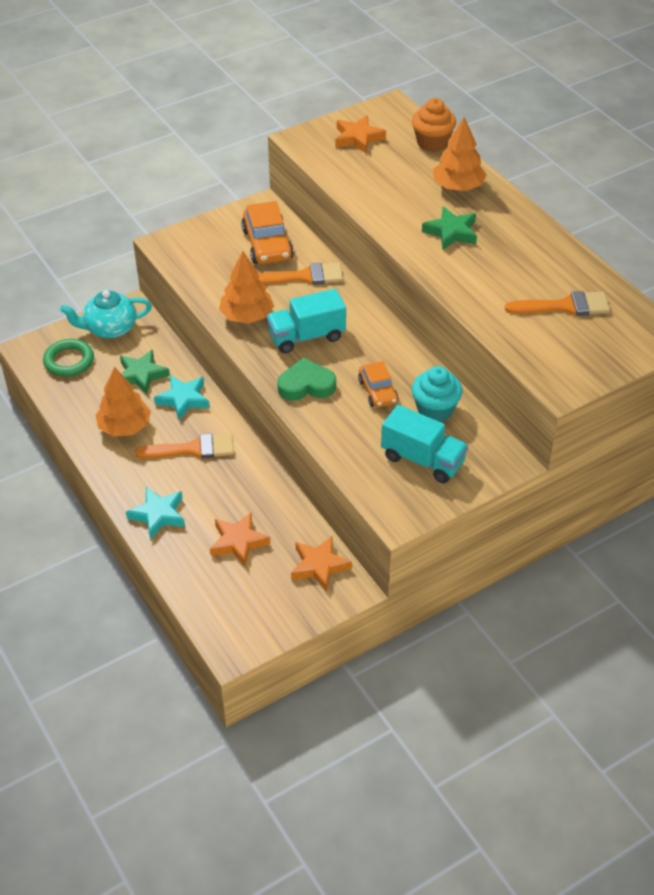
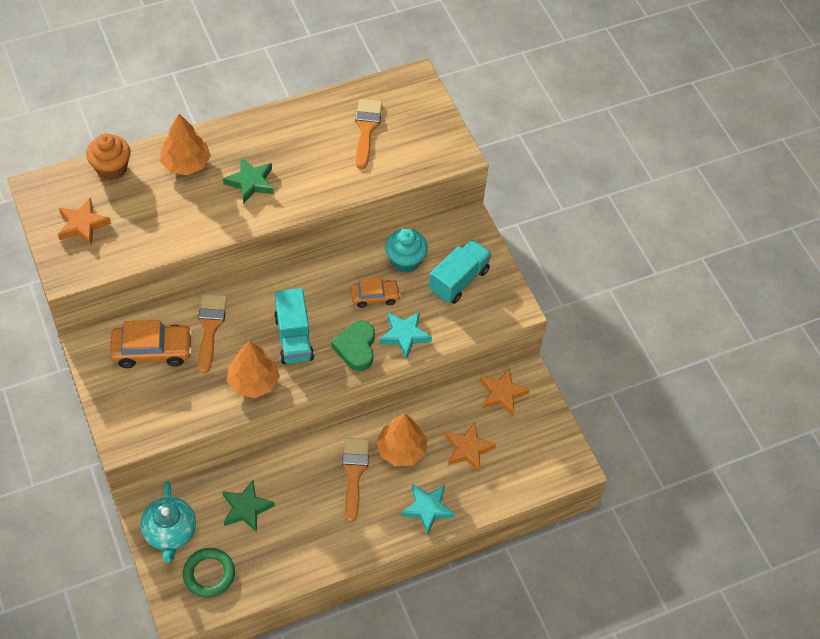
camera: 85 degrees left, 10 degrees up
orange tree [95,367,151,436] -> orange tree moved to [376,414,427,467]
turquoise star [154,375,210,420] -> turquoise star moved to [379,311,432,359]

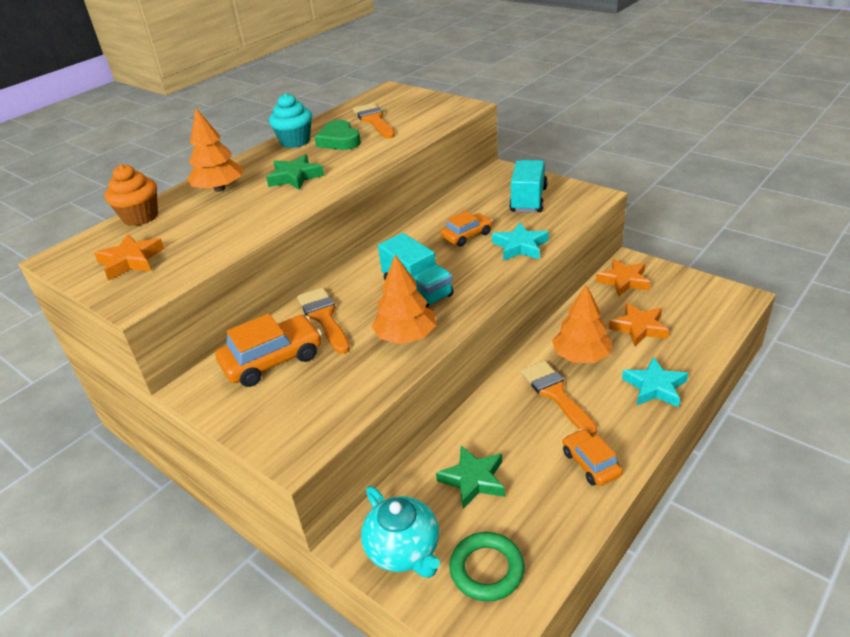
camera: 20 degrees left, 20 degrees down
green heart [331,321,375,371] -> green heart moved to [314,120,361,150]
turquoise cupcake [385,229,428,273] -> turquoise cupcake moved to [269,93,312,148]
none -> orange car [563,429,623,486]

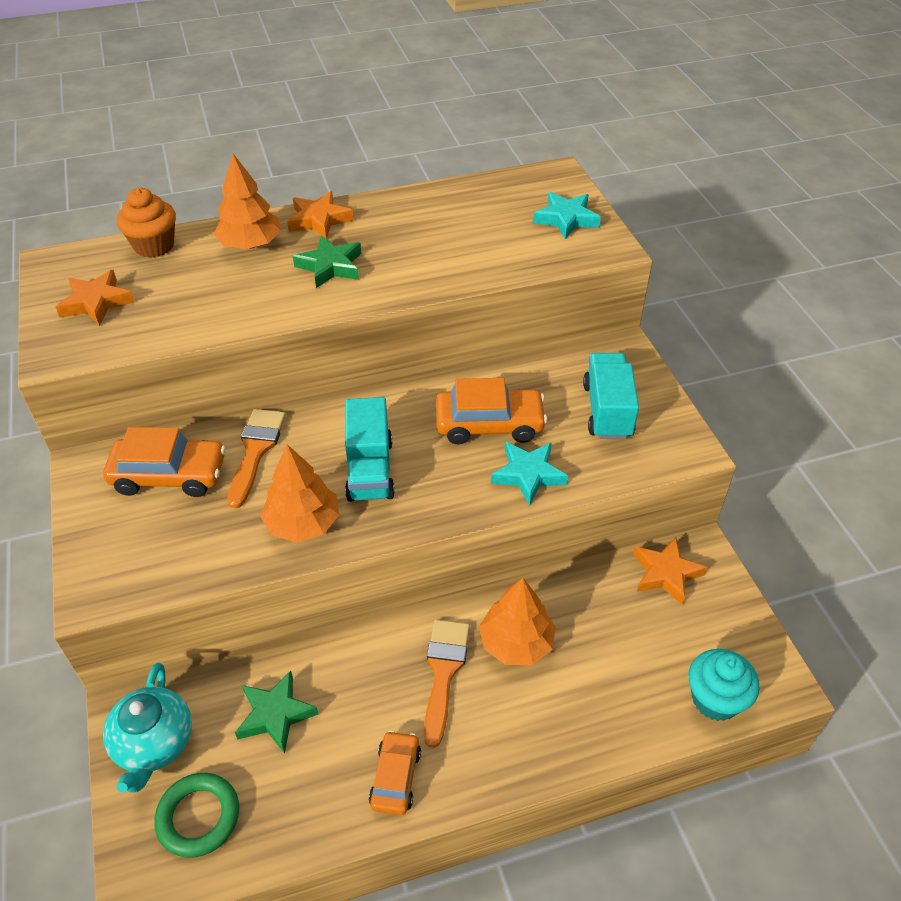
camera: 30 degrees right, 10 degrees up
turquoise cupcake [269,93,312,148] -> turquoise cupcake moved to [689,649,760,721]
green heart [314,120,361,150] -> none
orange brush [353,103,395,139] -> none
orange car [441,211,492,247] -> orange car [436,378,547,444], size x1.60
turquoise truck [509,160,548,213] -> turquoise truck turned 45 degrees counterclockwise [583,353,639,439]
orange star [609,303,669,346] -> orange star moved to [287,191,354,239]
turquoise star [622,357,688,408] -> turquoise star moved to [533,192,601,239]

